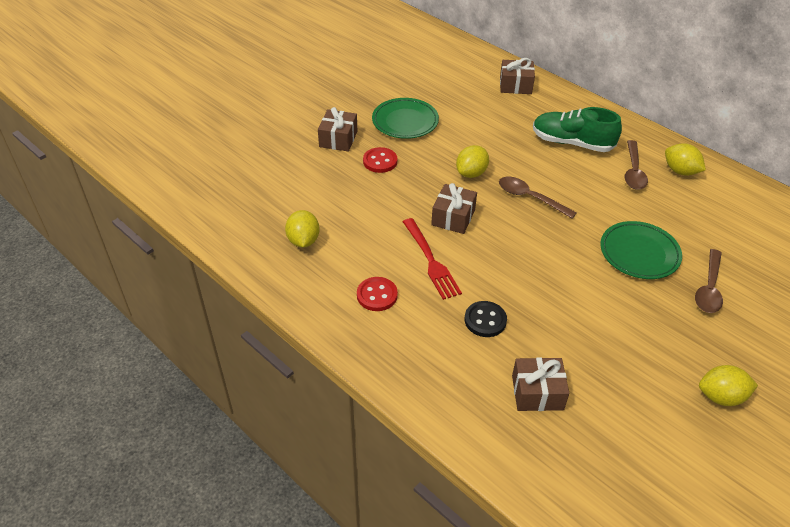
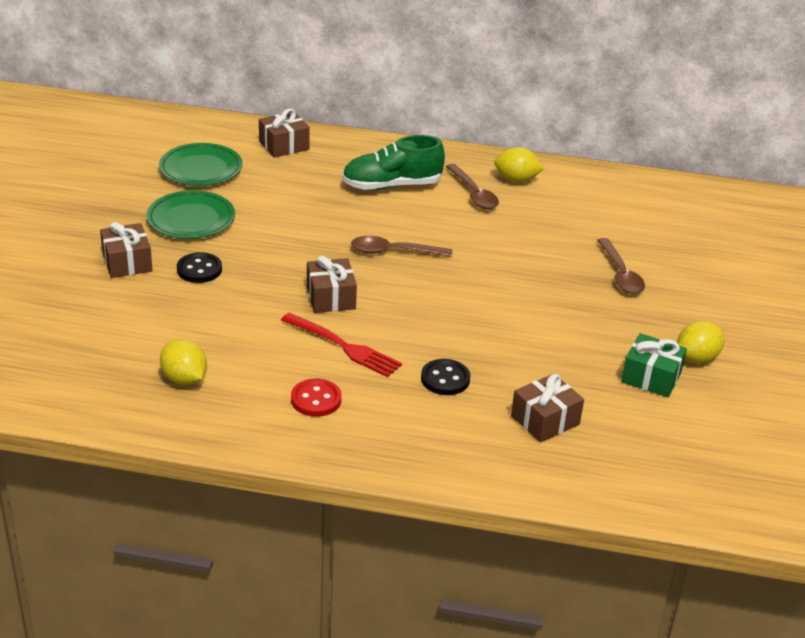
camera: 35 degrees left, 10 degrees down
red button [363,147,397,173] -> black button [177,252,222,283]
yellow lemon [456,145,489,178] -> none
green plate [600,221,682,279] -> green plate moved to [159,143,242,186]
none -> green gift [621,333,687,397]

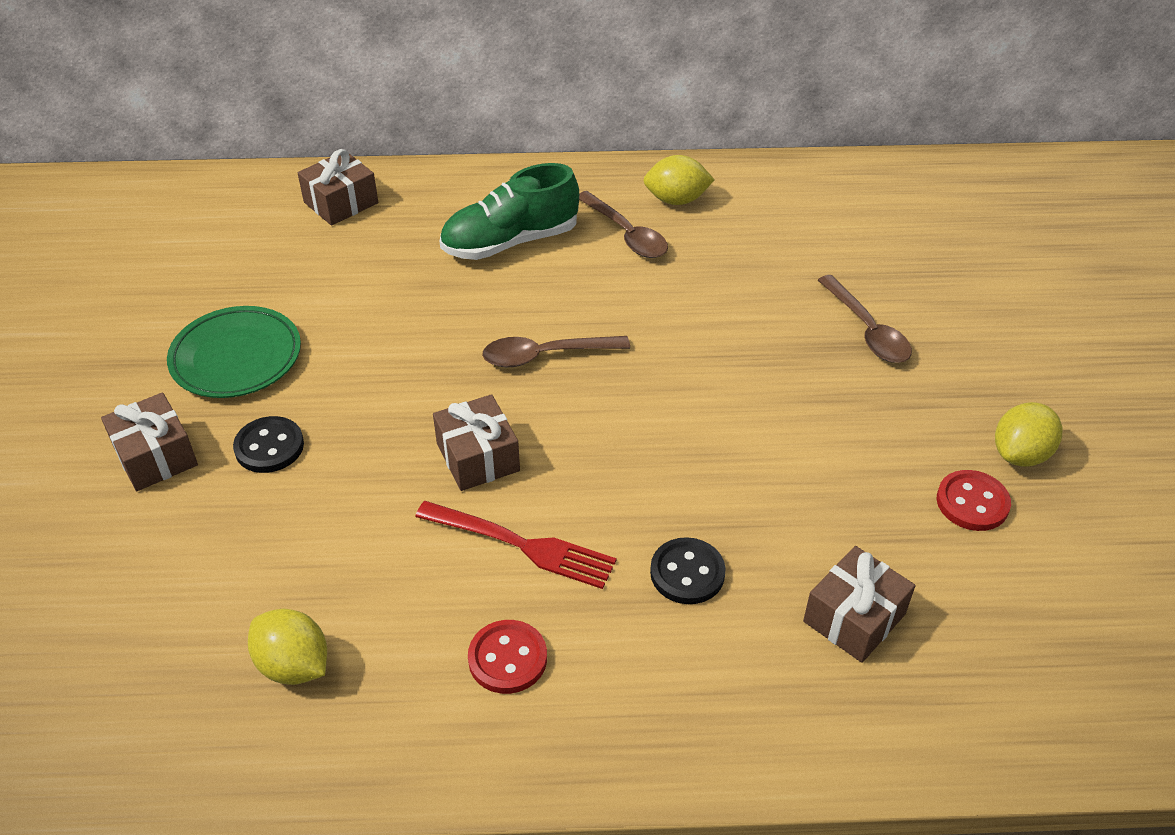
camera: 10 degrees left, 10 degrees up
green plate [159,143,242,186] -> none
green gift [621,333,687,397] -> red button [937,470,1011,531]

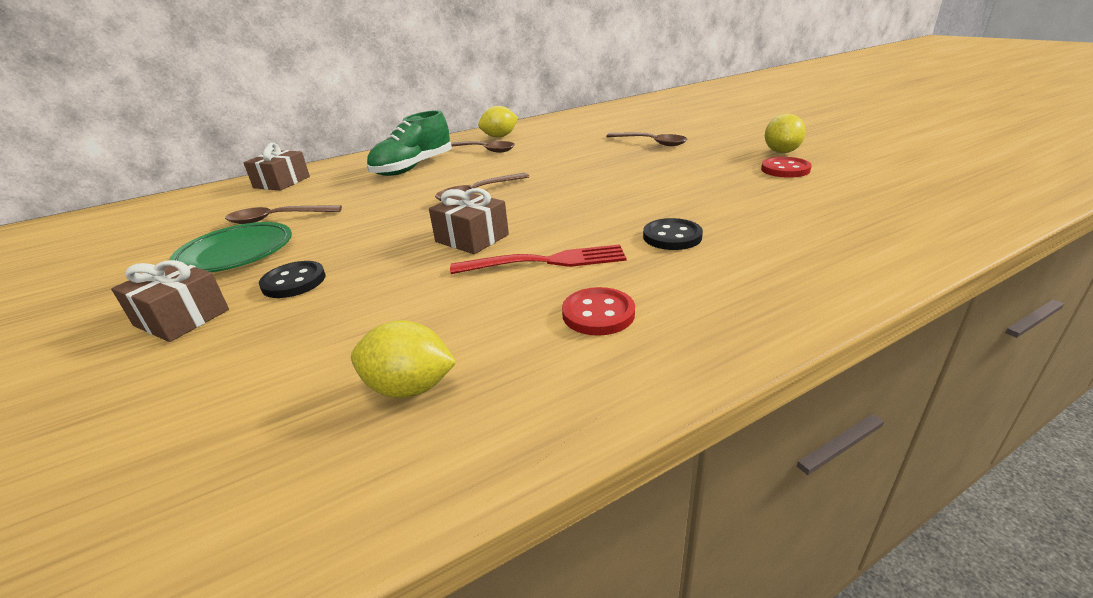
camera: 25 degrees left, 15 degrees down
brown gift [803,546,915,663] -> none
none -> brown spoon [225,205,342,224]

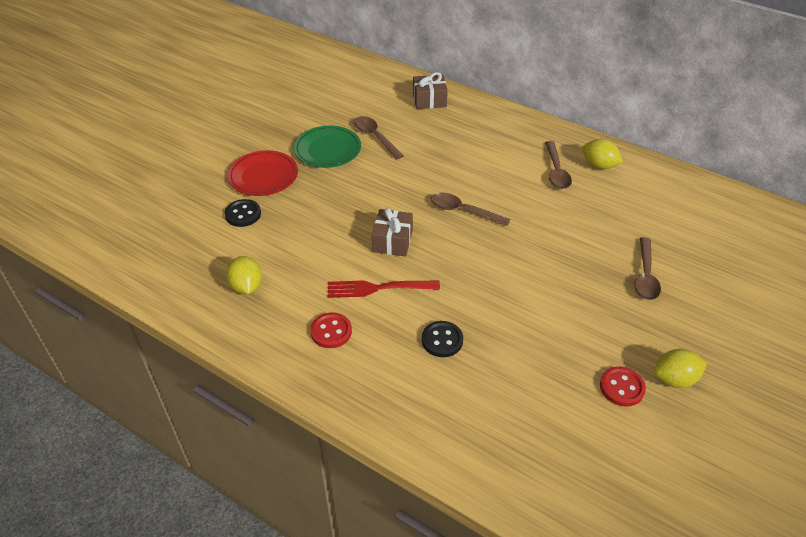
camera: 60 degrees right, 15 degrees up
brown gift [111,260,229,342] -> red plate [228,150,298,196]
black button [259,261,326,298] -> black button moved to [224,199,261,227]
green shoe [367,110,452,176] -> none
red fork [450,244,627,274] -> red fork turned 120 degrees clockwise [328,280,440,298]

